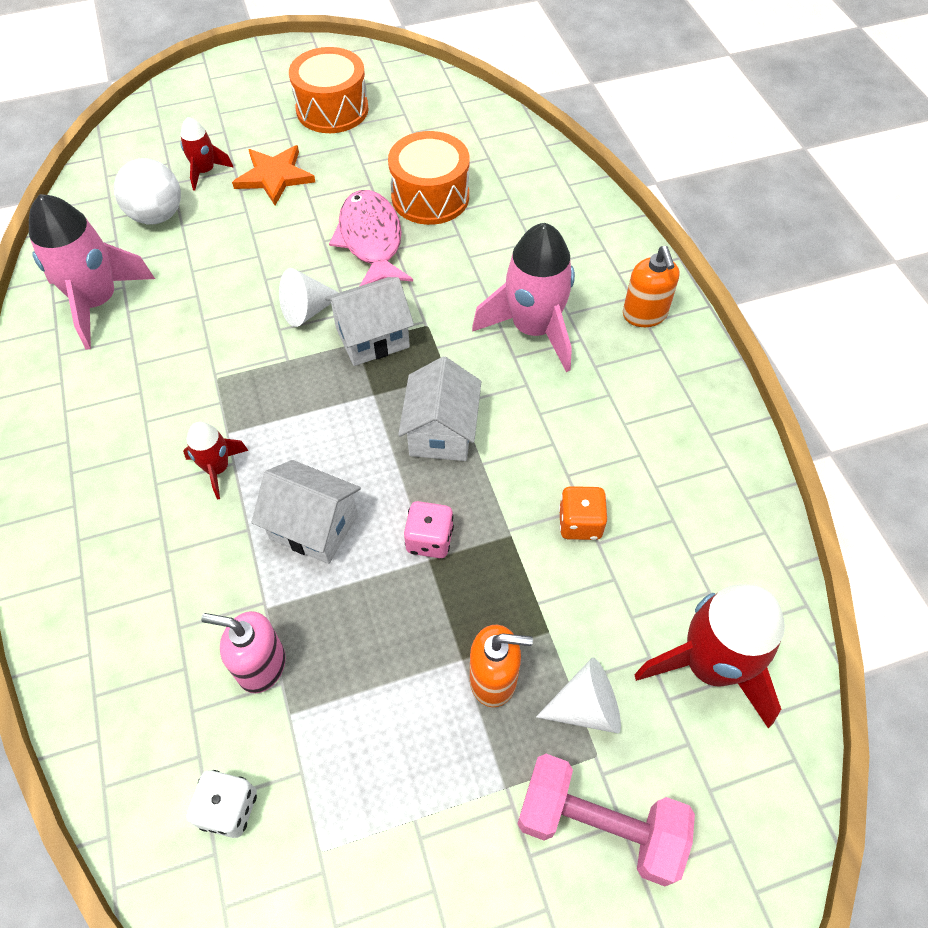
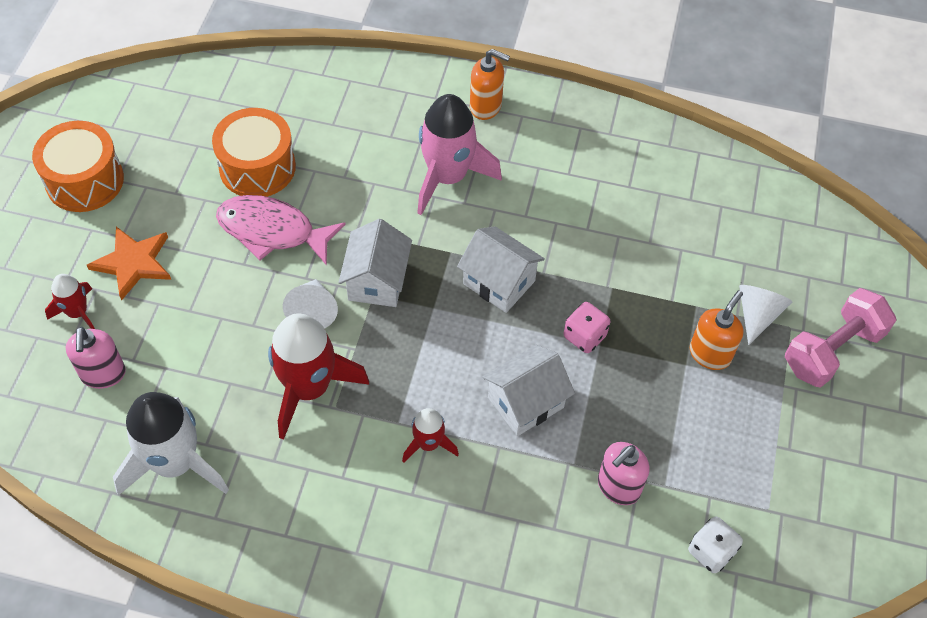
camera: 60 degrees left, 0 degrees up
pink rocket [29,194,155,349] -> white rocket [113,392,229,495]
white ball [114,158,181,225] -> pink soap dispenser [66,327,126,389]
orange dice [559,486,607,540] -> none
red rocket [634,584,785,729] -> red rocket moved to [268,313,369,440]

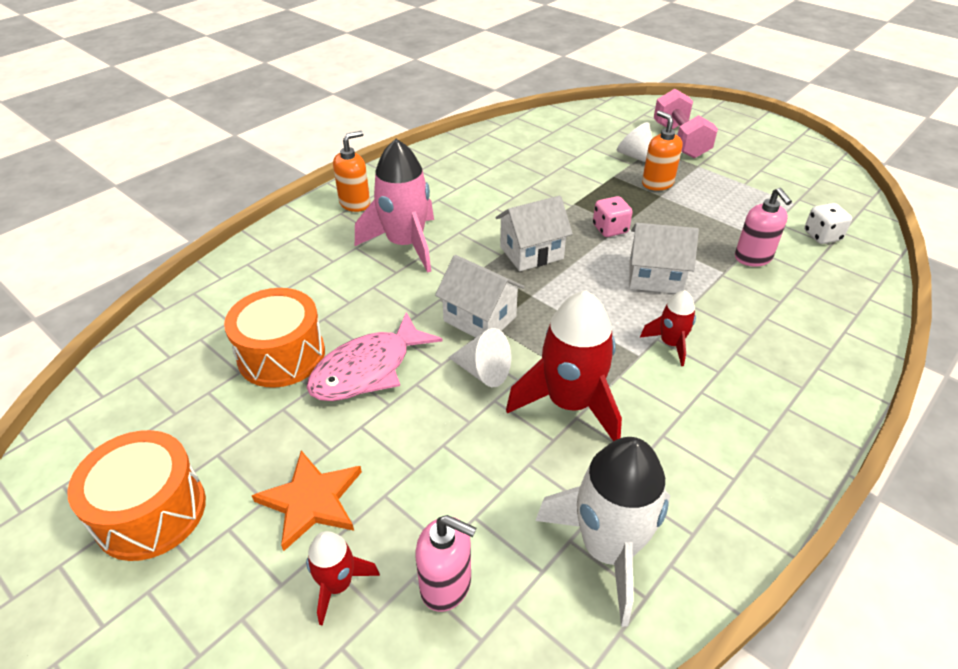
camera: 60 degrees left, 15 degrees down
white house [482,345,575,436] -> white house turned 75 degrees counterclockwise [630,223,699,293]

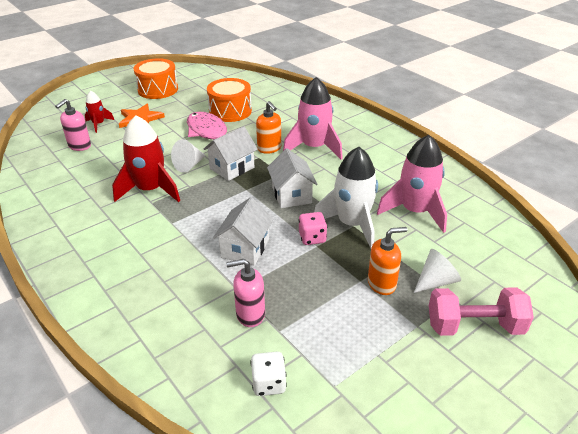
camera: 100 degrees right, 5 degrees down
orange soap dispenser [333,131,370,212] -> orange soap dispenser moved to [256,101,281,154]
white rocket [535,437,670,627] -> white rocket moved to [314,147,378,248]
red rocket [640,290,696,366] -> none
none -> pink rocket [377,135,447,233]

